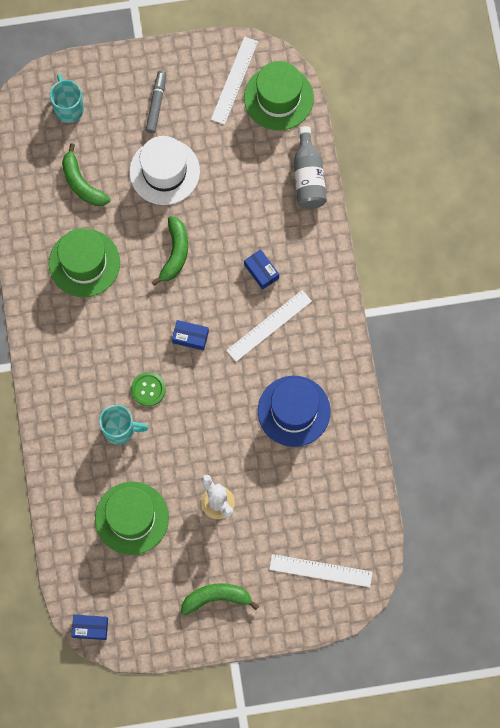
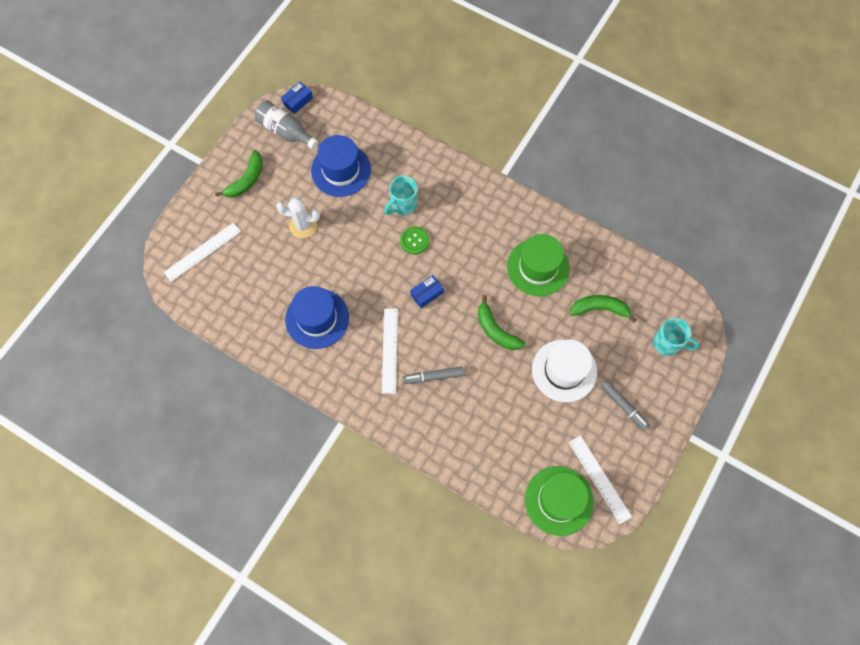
camera: 130 degrees right, 5 degrees down
green hat [95,482,169,555] -> blue hat [311,135,371,197]
blue box [244,249,279,290] -> grey marker [402,367,464,384]
grey bottle [294,126,327,209] -> grey bottle moved to [255,100,318,149]

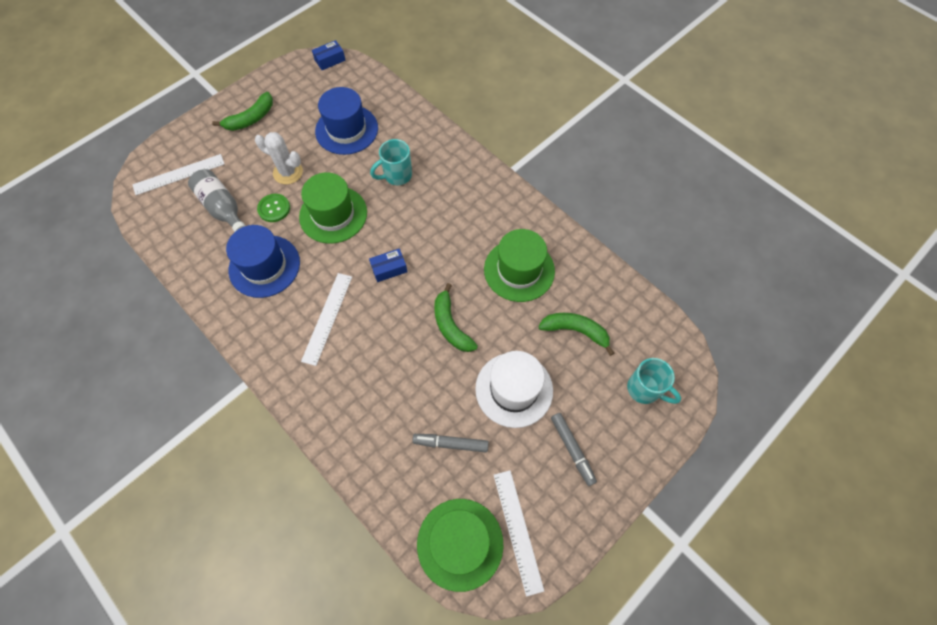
camera: 15 degrees right, 5 degrees down
grey bottle [255,100,318,149] -> grey bottle moved to [188,169,246,232]
green button [400,227,429,254] -> green button moved to [257,194,290,222]
grey marker [402,367,464,384] -> grey marker moved to [412,434,489,452]
none -> green hat [299,173,367,244]

